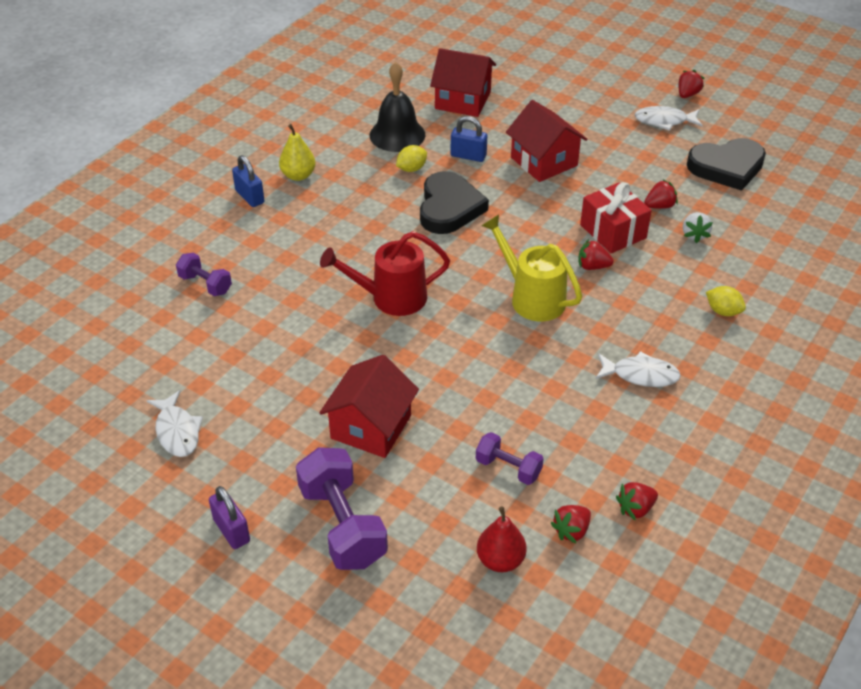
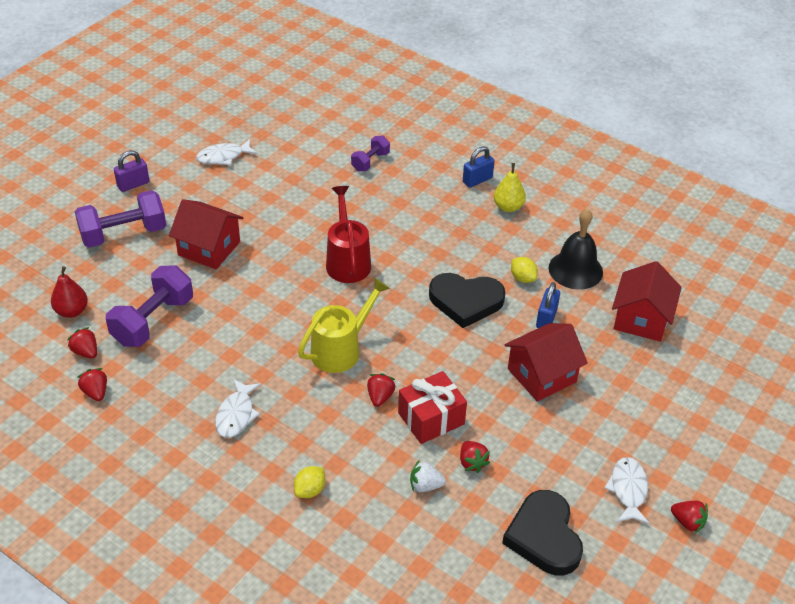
camera: 90 degrees right, 0 degrees up
purple dumbbell [476,432,544,485] -> purple dumbbell [106,265,193,347], size x1.81

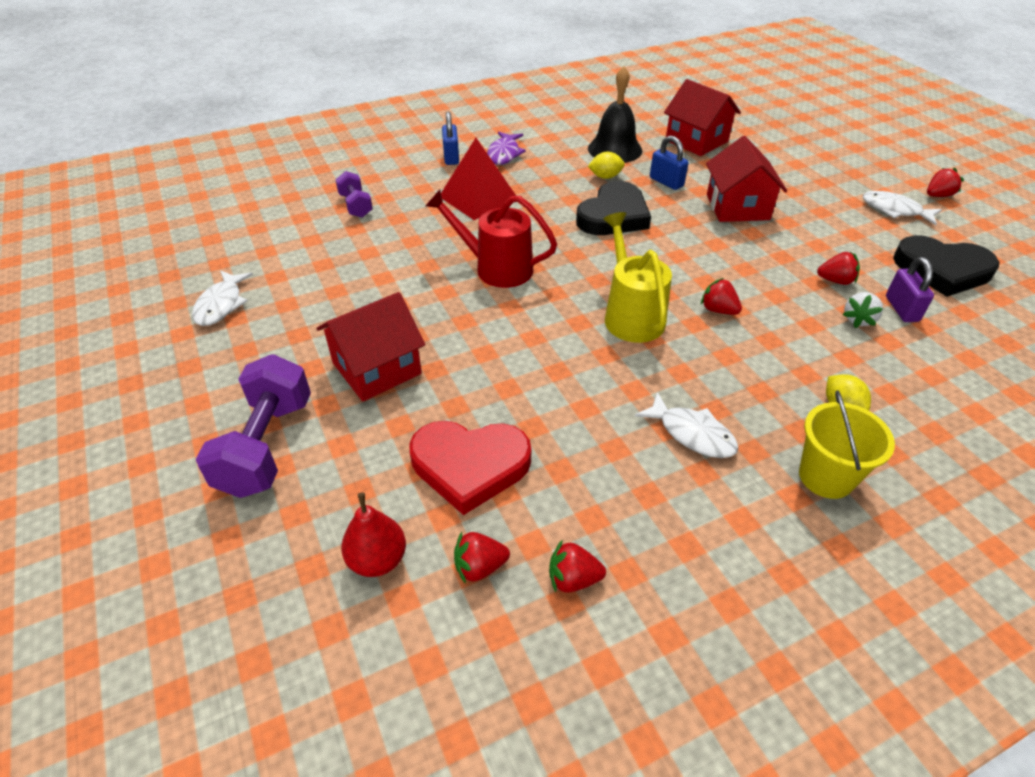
camera: 60 degrees left, 0 degrees up
purple dumbbell [106,265,193,347] -> red heart [409,421,531,515]
purple padlock [114,150,150,192] -> purple padlock moved to [886,257,934,322]
red gift [398,371,467,444] -> none
yellow pear [494,163,526,212] -> purple fish [487,131,526,165]
none -> red pyramid [441,138,516,220]
none -> yellow bucket [799,390,895,499]

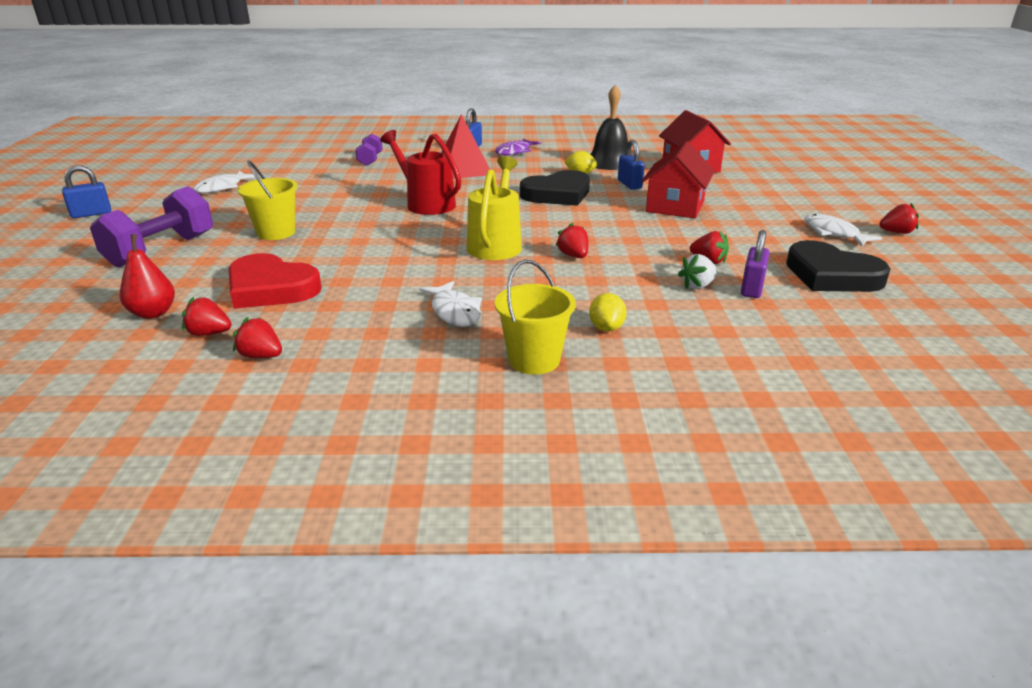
camera: 25 degrees right, 15 degrees down
red house [317,292,426,402] -> yellow bucket [238,160,298,240]
none -> blue padlock [62,165,111,218]

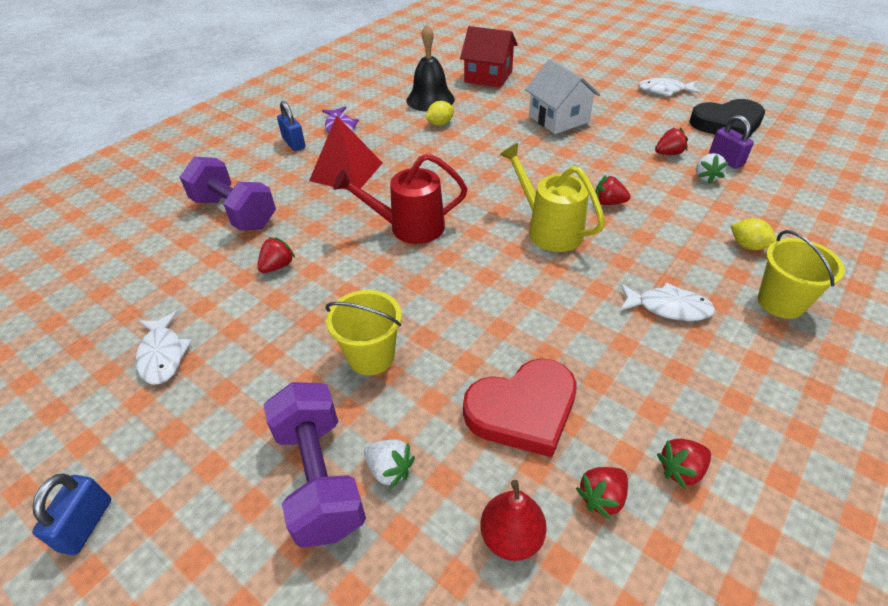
camera: 50 degrees left, 15 degrees up
purple dumbbell [355,134,383,166] -> purple dumbbell [180,156,276,230], size x1.81
black heart [520,170,590,206] -> none
blue padlock [618,140,645,190] -> none
red house [642,141,715,218] -> white house [525,59,600,134]
red strawberry [879,203,919,234] -> red strawberry moved to [258,237,295,273]
none -> white strawberry [364,439,415,489]

